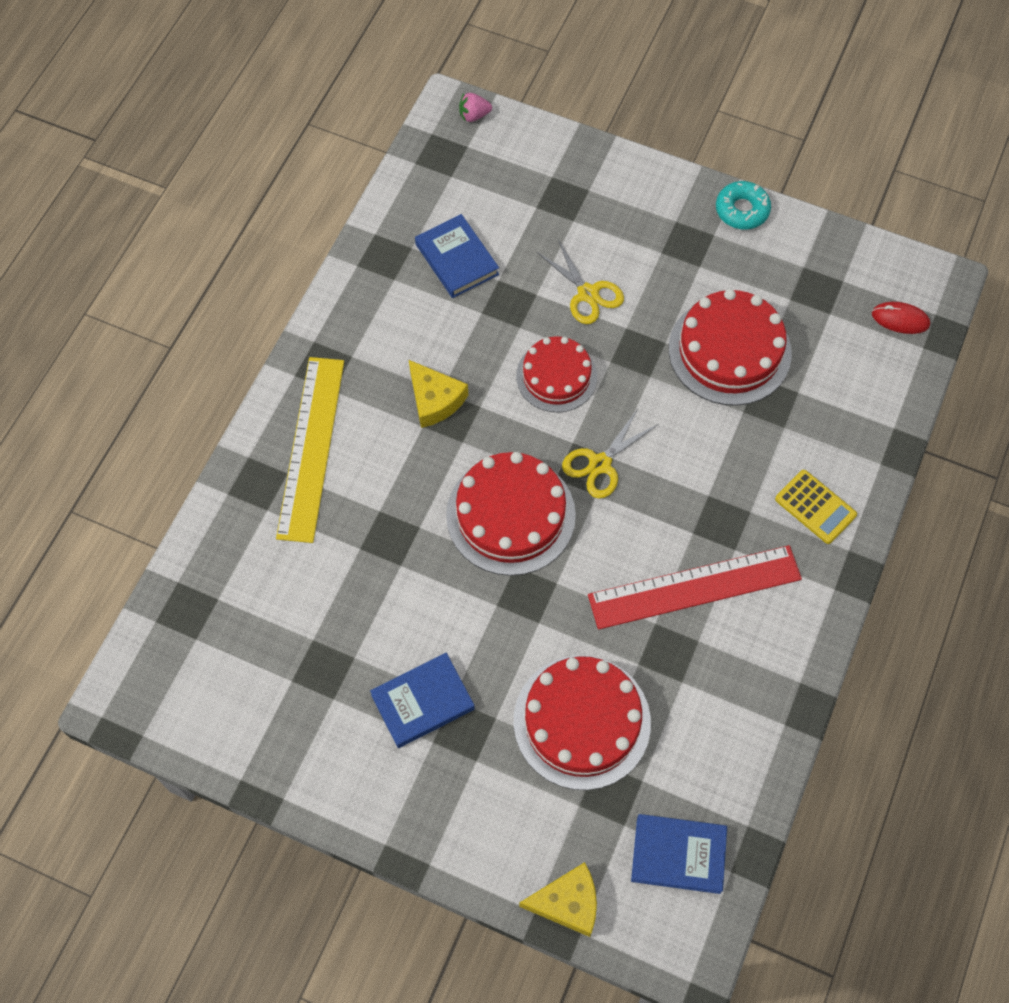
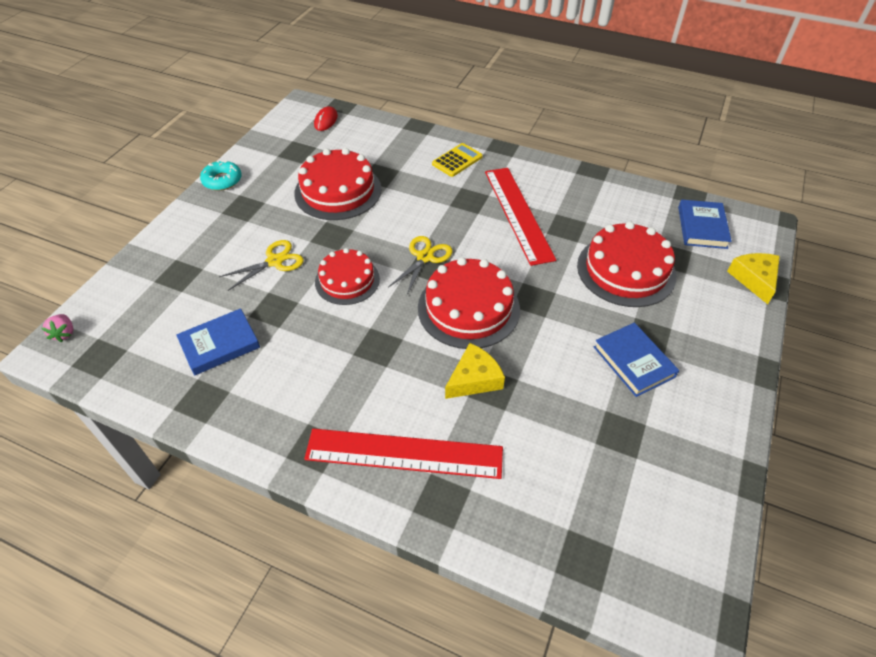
camera: 90 degrees left, 15 degrees down
yellow ruler [276,357,344,543] -> red ruler [304,429,503,479]
yellow cheese [409,360,468,428] -> yellow cheese moved to [445,343,505,399]
yellow scissors [562,408,657,499] -> yellow scissors turned 105 degrees counterclockwise [388,236,453,295]

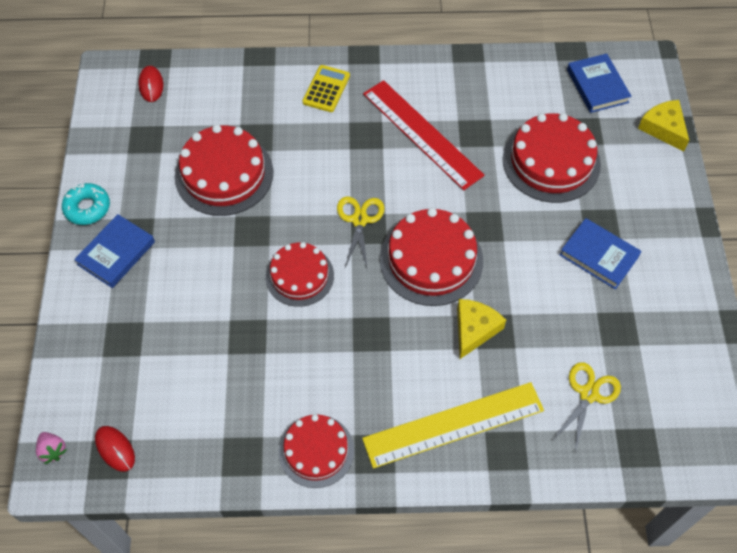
camera: 25 degrees left, 10 degrees up
blue book [176,308,260,375] -> blue book moved to [74,214,155,288]
yellow scissors [219,240,304,291] -> yellow scissors moved to [552,362,621,451]
red ruler [304,429,503,479] -> yellow ruler [362,382,544,468]
none -> red mouse [95,426,135,472]
none -> red cake [279,414,354,488]

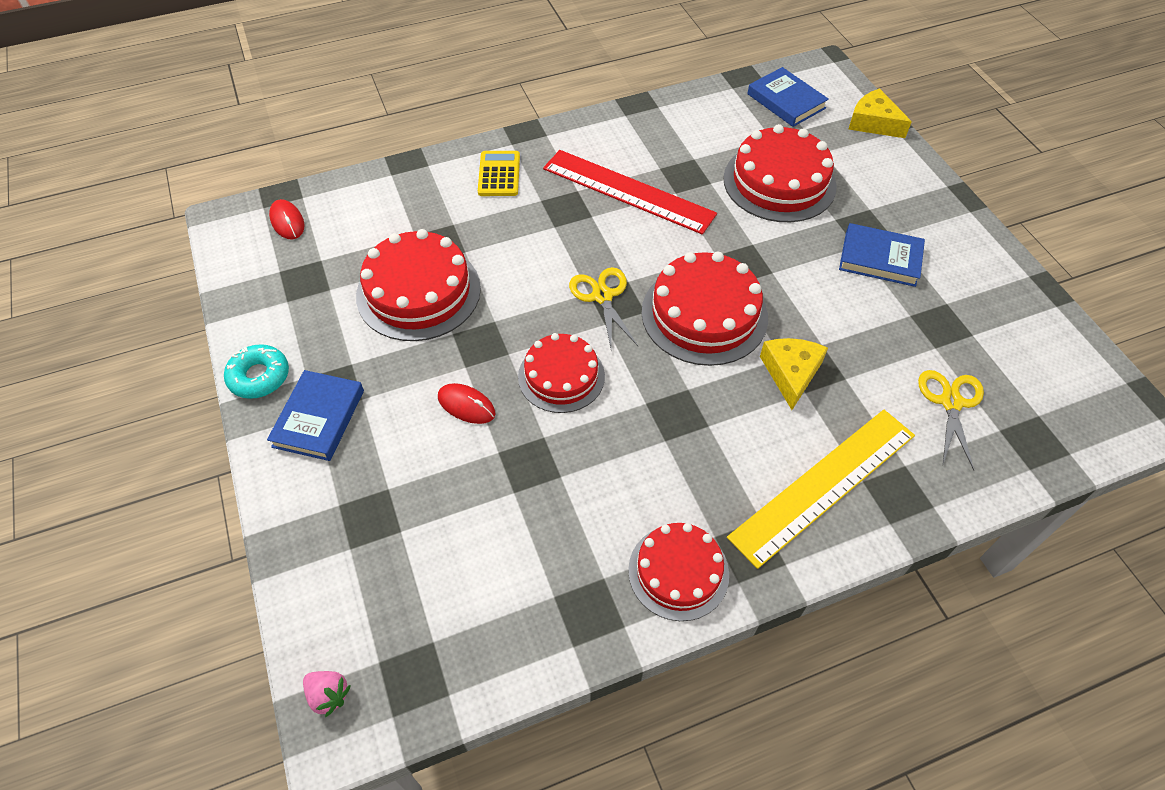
camera: 20 degrees left, 5 degrees down
red mouse [95,426,135,472] -> red mouse moved to [438,383,496,424]

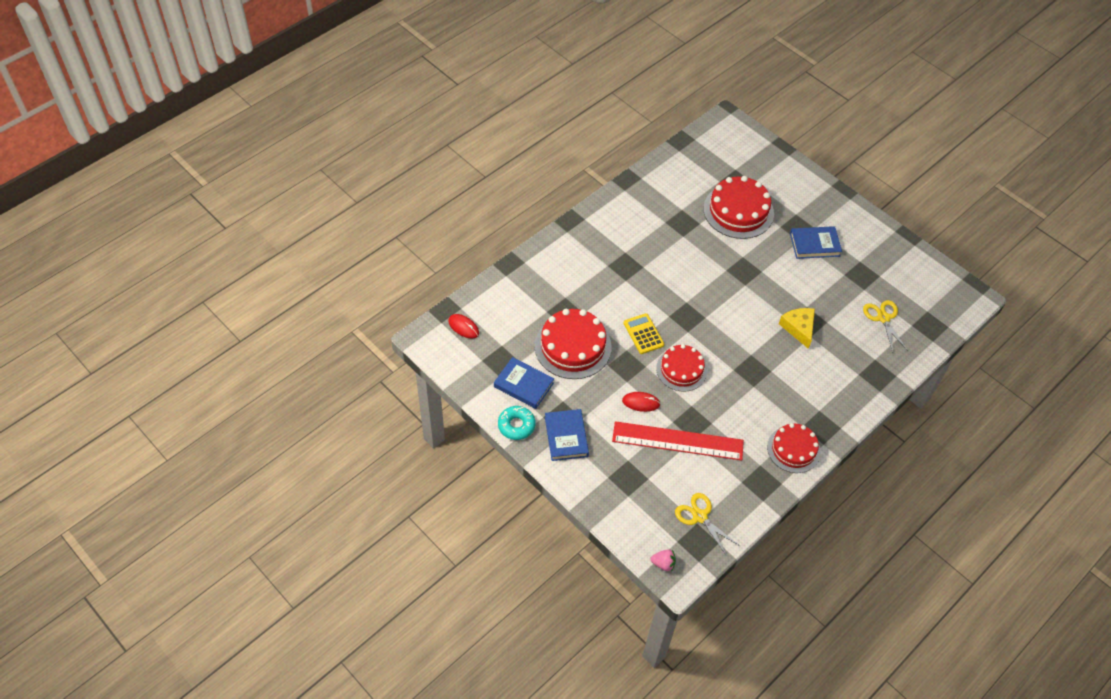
camera: 25 degrees left, 0 degrees up
yellow calculator [478,151,520,196] -> yellow calculator moved to [624,313,664,354]
red ruler [543,150,717,235] -> red ruler moved to [612,421,744,461]
yellow scissors [569,267,638,348] -> yellow scissors moved to [675,493,740,556]
red cake [641,252,768,366] -> none
yellow ruler [727,410,915,569] -> none
blue book [747,67,829,127] -> blue book moved to [494,357,554,409]
yellow cheese [848,88,912,138] -> none

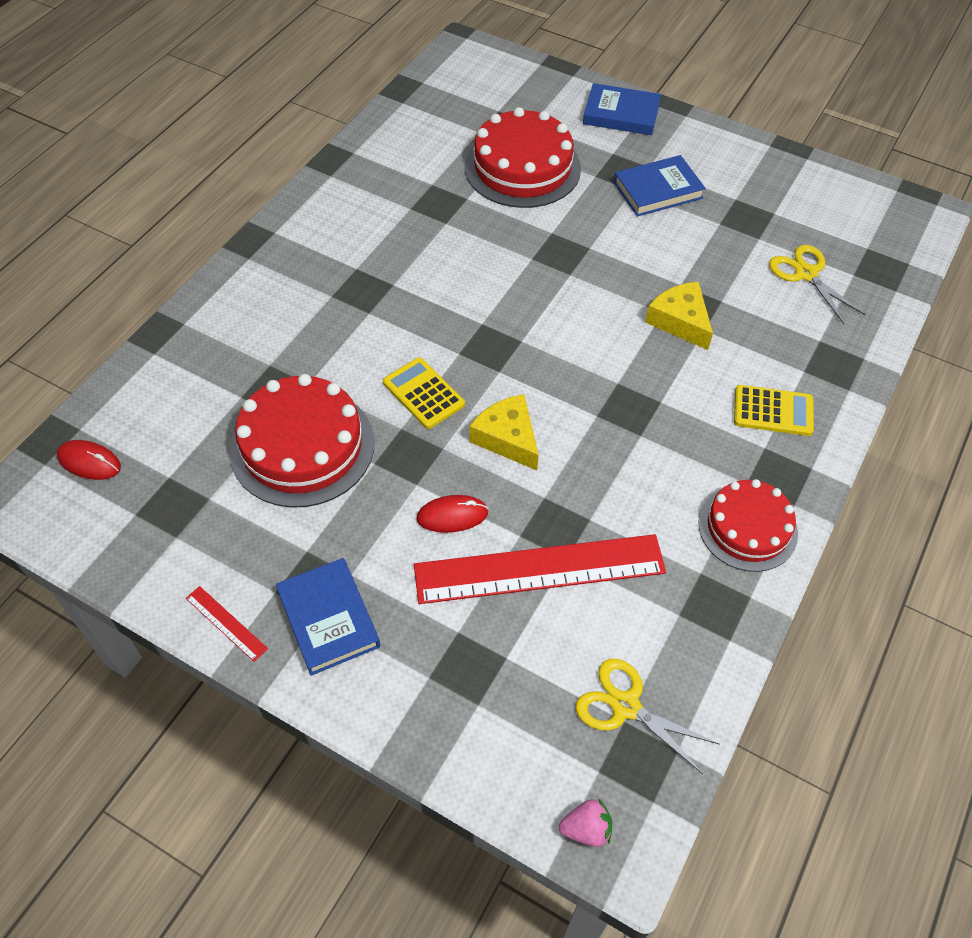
camera: 15 degrees left, 0 degrees up
blue book [494,357,554,409] -> blue book moved to [583,83,661,135]
turquoise donut [498,406,536,440] -> red ruler [186,586,268,662]
red cake [656,344,707,392] -> yellow cheese [469,394,539,470]
none -> yellow calculator [734,385,814,436]

